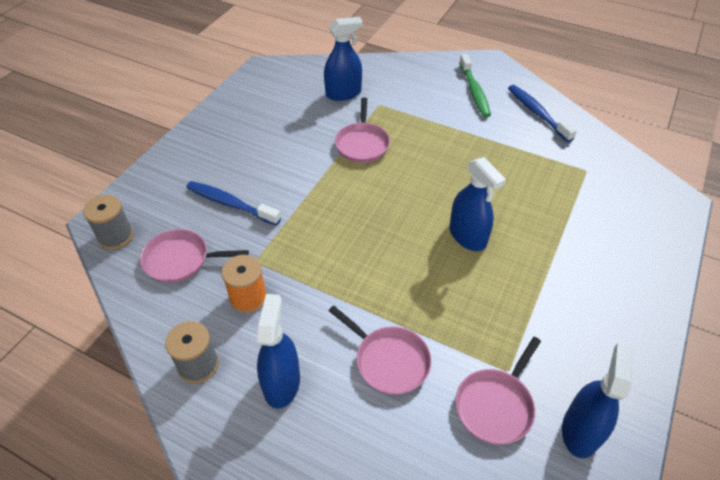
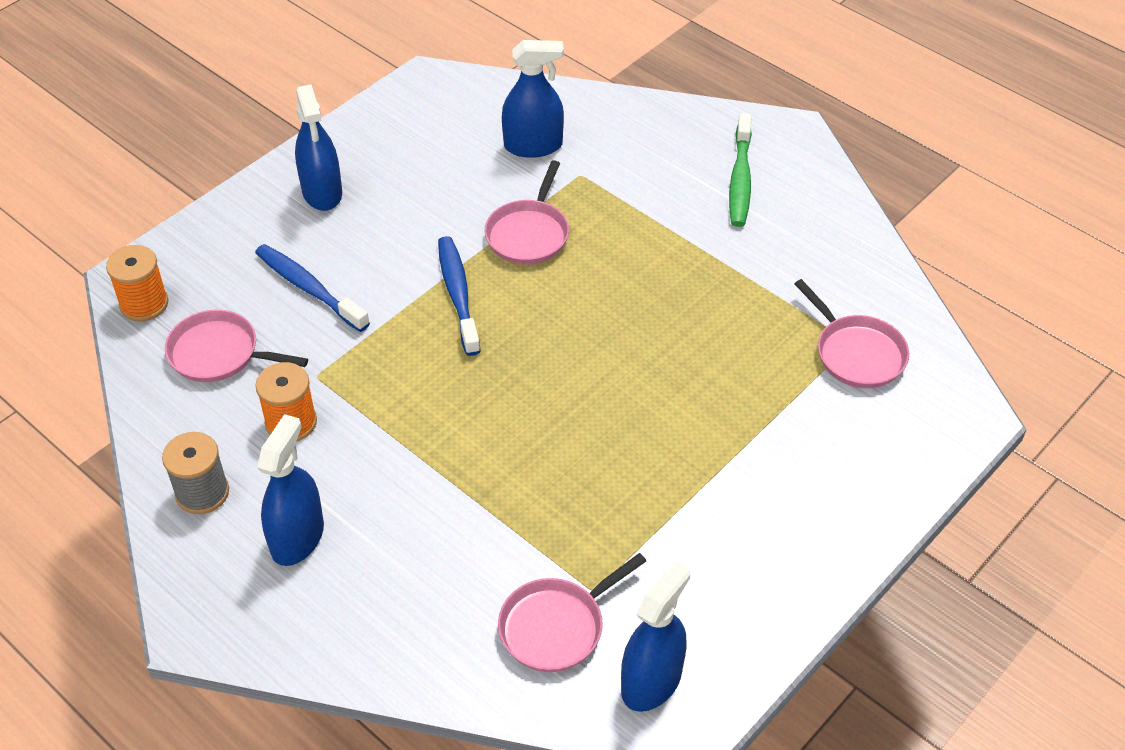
camera: 15 degrees right, 0 degrees up
grey spool [83,195,134,250] -> orange spool [106,245,168,321]
pink pan [329,305,432,395] -> pink pan moved to [794,279,909,388]
blue spray bottle [449,157,506,251] -> blue spray bottle moved to [295,84,342,211]
blue toothbrush [508,85,577,142] -> blue toothbrush moved to [438,236,481,356]

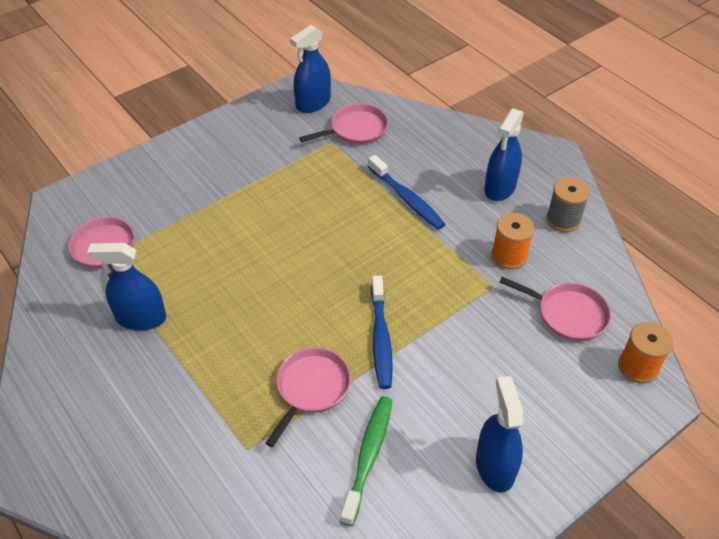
camera: 170 degrees left, 0 degrees up
blue toothbrush [255,244,370,332] -> blue toothbrush moved to [368,155,445,230]
blue spray bottle [502,40,564,158] -> blue spray bottle moved to [87,243,166,330]
green toothbrush [729,113,752,227] -> green toothbrush moved to [340,396,393,526]

